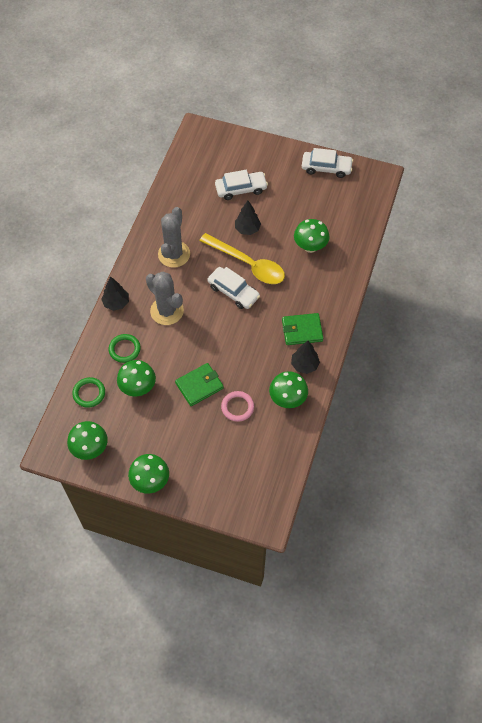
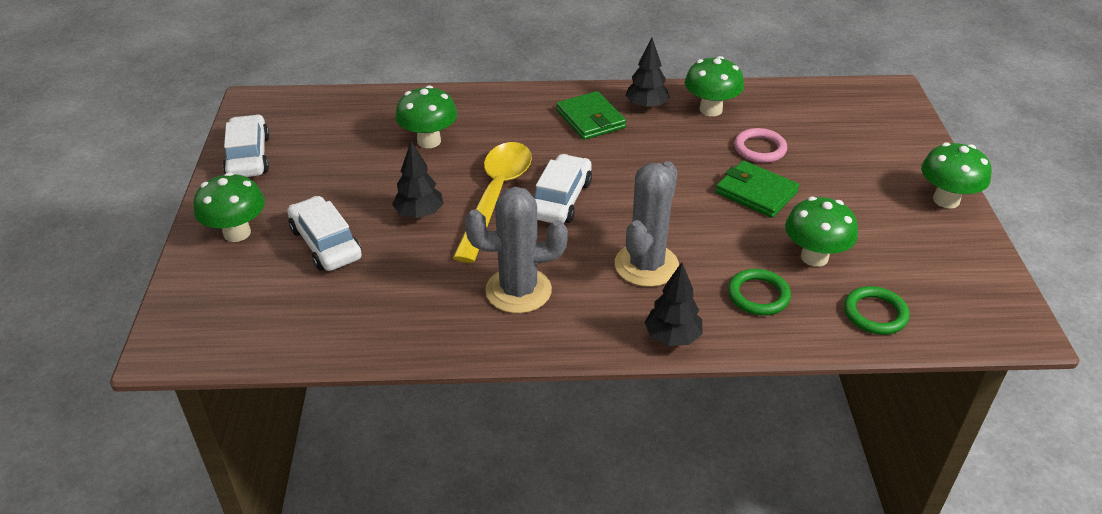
camera: 110 degrees left, 20 degrees down
green mushroom [67,421,108,460] -> green mushroom moved to [194,172,265,242]

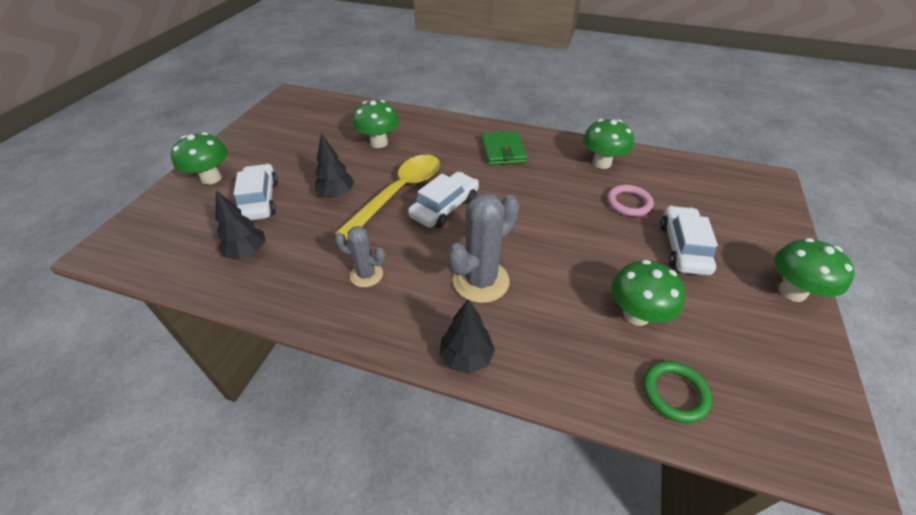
camera: 20 degrees right, 5 degrees up
white car [223,114,270,177] -> white car moved to [660,206,718,275]
grey cactus [465,187,568,313] -> grey cactus [335,226,386,287], size x0.59
black tree [625,38,670,110] -> black tree moved to [215,190,265,259]
green wallet [716,160,799,218] -> none
green ring [728,269,791,315] -> none

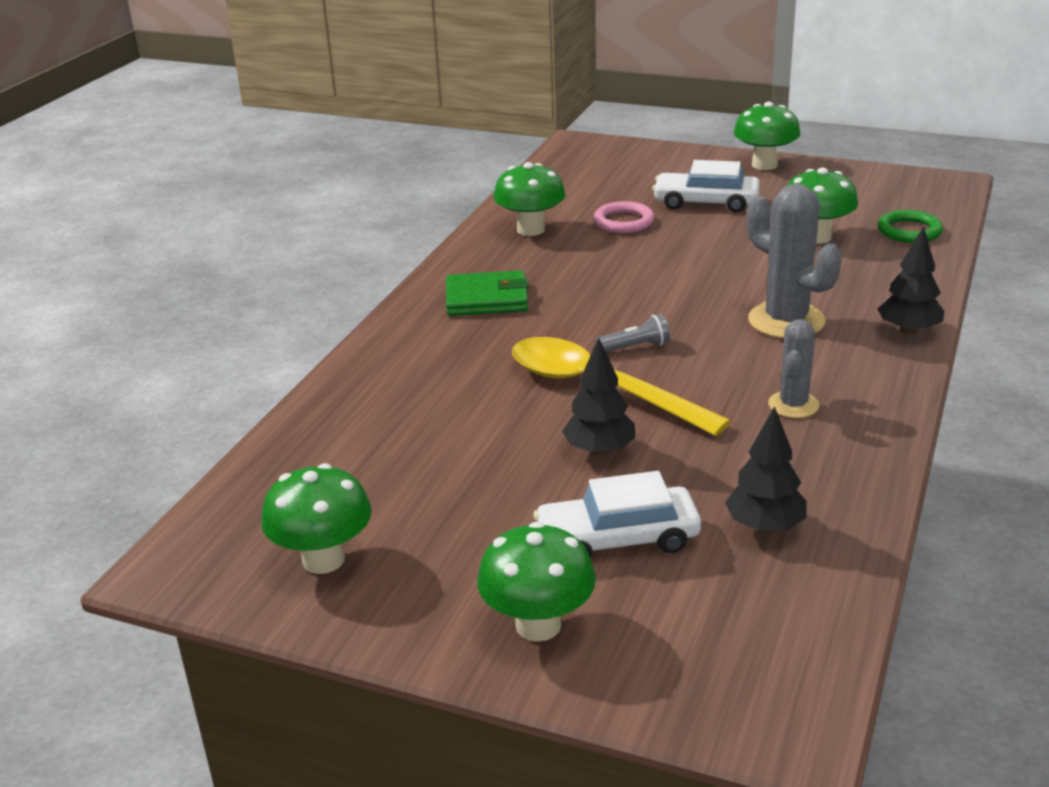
camera: 85 degrees left, 15 degrees down
green mushroom [352,100,399,148] -> green mushroom moved to [261,463,372,574]
white car [408,172,479,228] -> grey flashlight [595,314,670,352]

